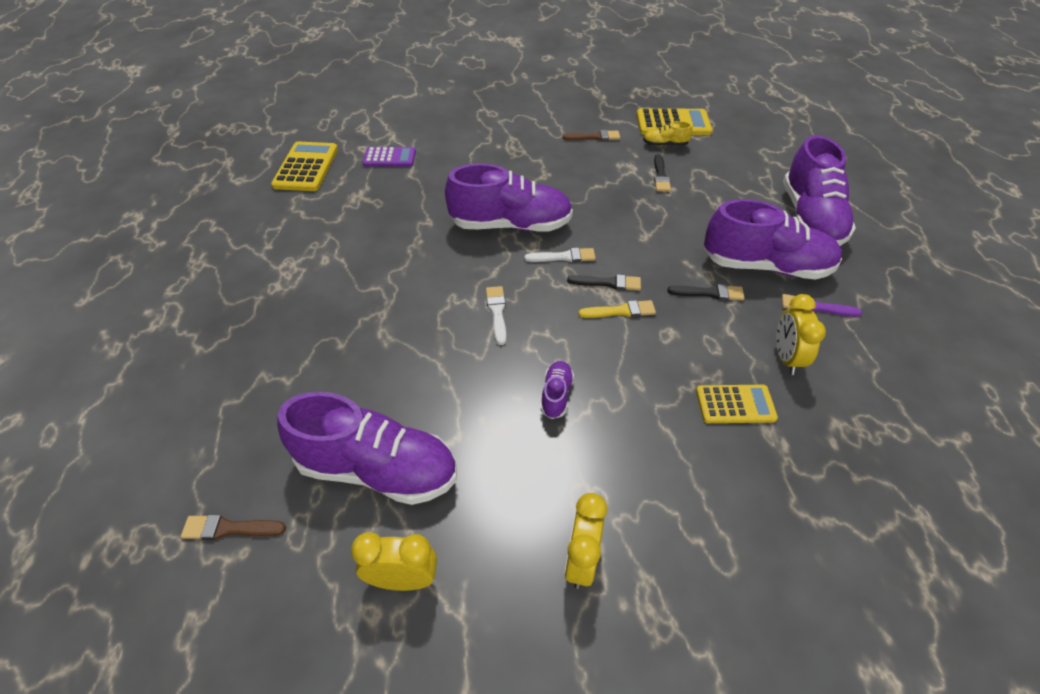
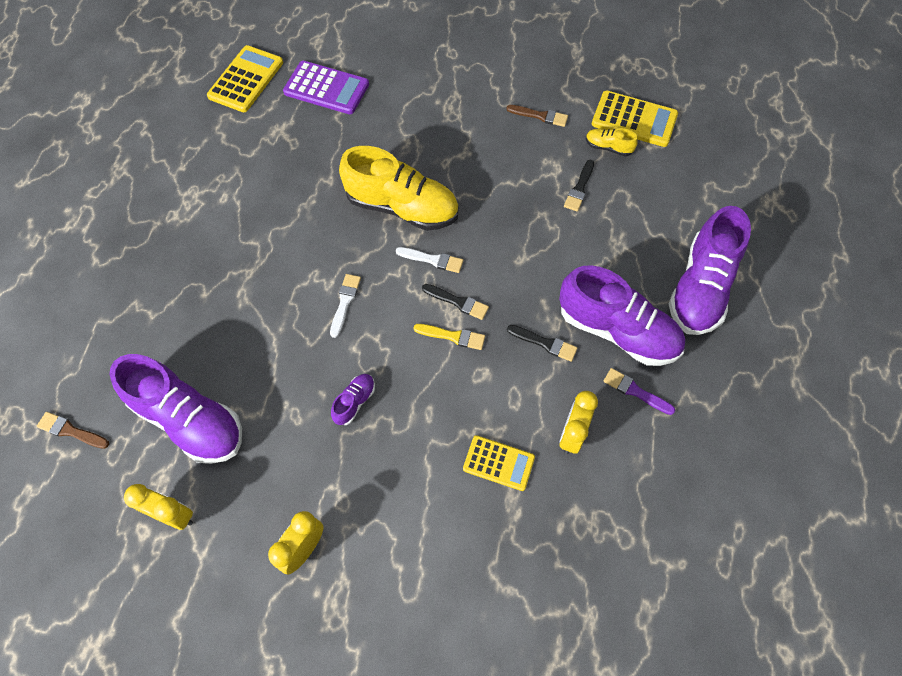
camera: 20 degrees right, 15 degrees up
purple calculator [362,147,416,167] -> purple calculator [283,61,369,114], size x1.51
purple shoe [445,163,573,232] -> yellow shoe [339,146,458,231]

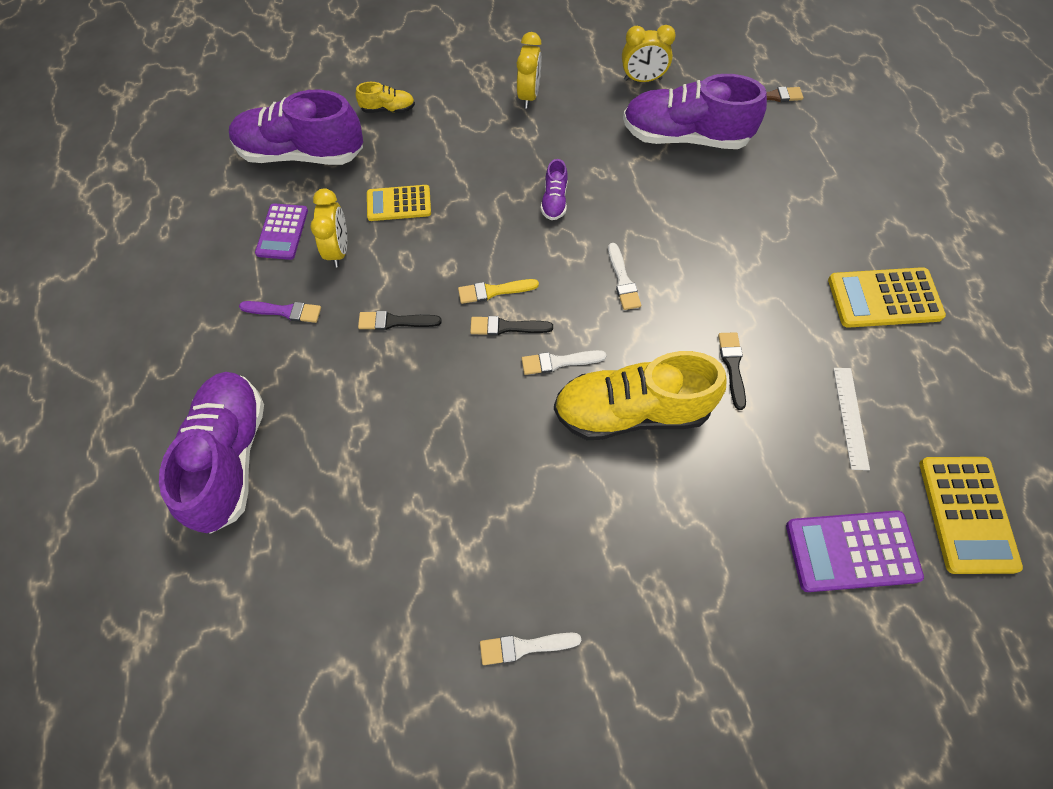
camera: 155 degrees right, 0 degrees up
brown brush [506,105,568,127] -> white brush [480,632,582,665]
purple shoe [559,265,685,366] -> purple shoe moved to [229,90,363,165]
black brush [564,160,594,212] -> black brush moved to [718,332,746,410]
yellow shoe [586,128,638,156] -> yellow shoe moved to [355,82,415,113]
yellow calculator [592,91,678,147] -> yellow calculator moved to [828,267,946,328]
none -> purple calculator [255,203,308,260]
none -> white ruler [833,368,870,470]

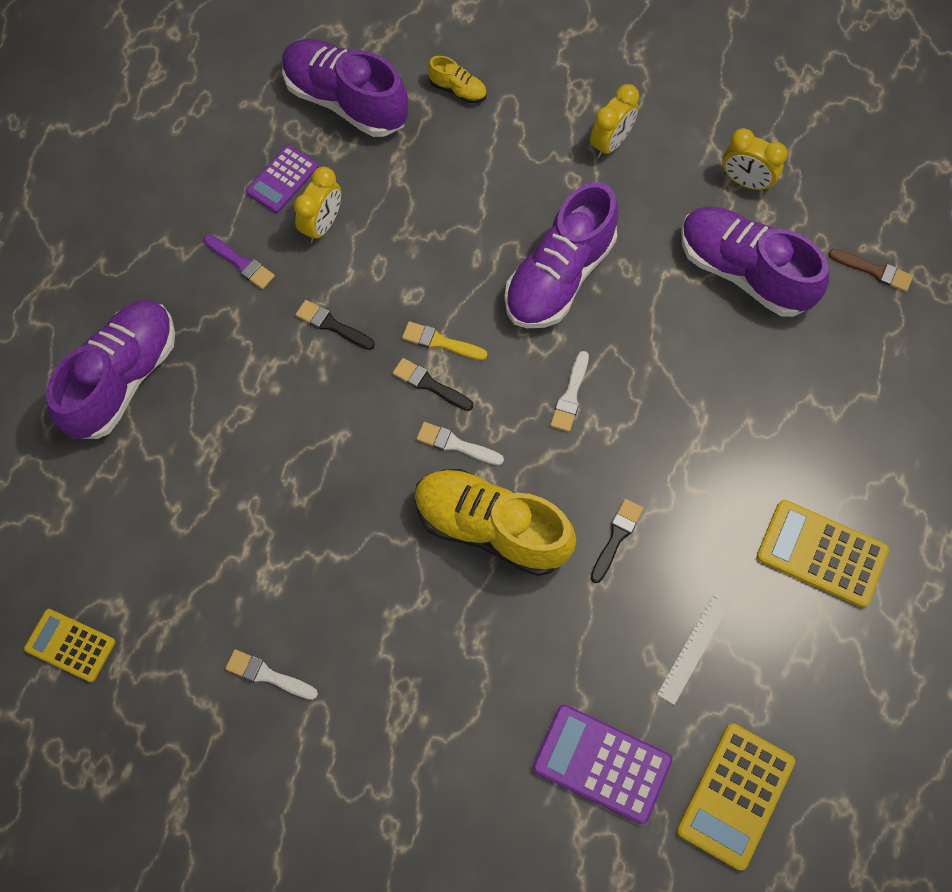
camera: 30 degrees right, 5 degrees up
yellow calculator [367,185,431,221] -> yellow calculator moved to [24,609,115,682]
purple shoe [541,159,568,220] -> purple shoe [505,182,618,328], size x2.29

